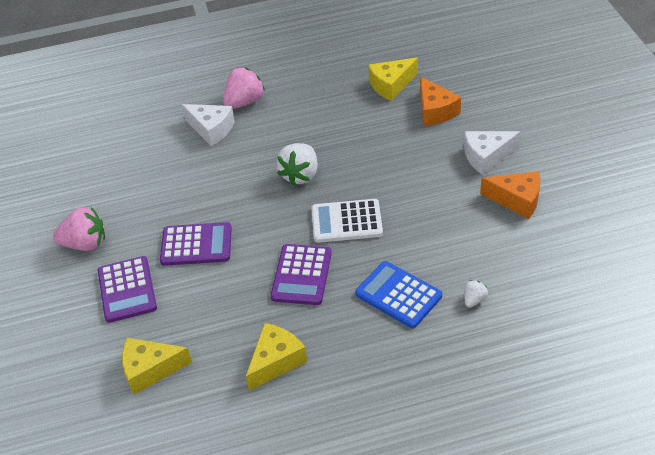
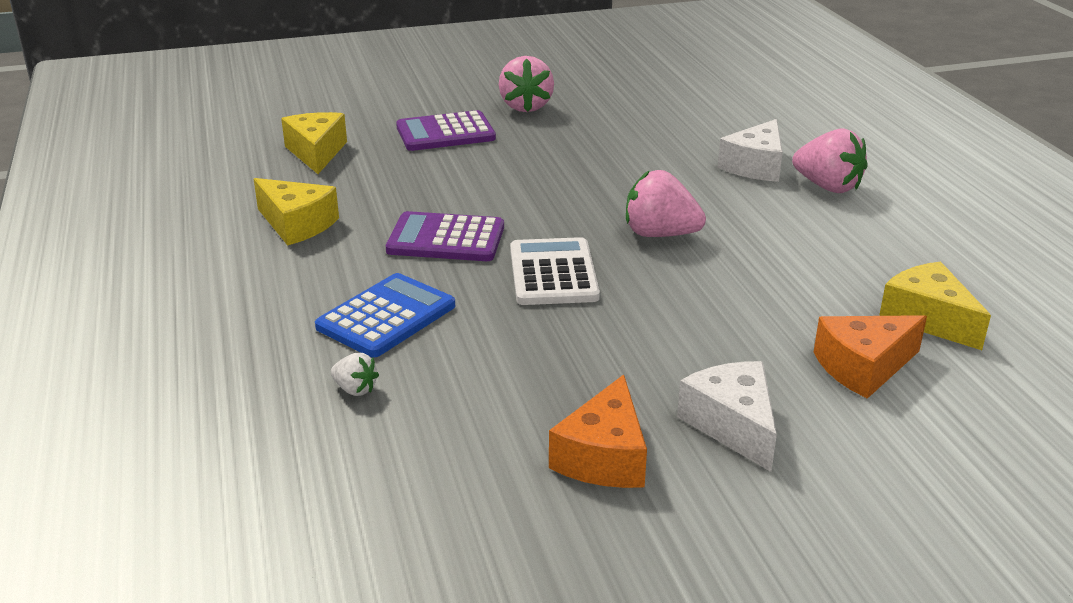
camera: 85 degrees right, 15 degrees down
purple calculator [160,222,232,266] -> none
white strawberry [276,143,318,186] -> pink strawberry [626,170,706,237]

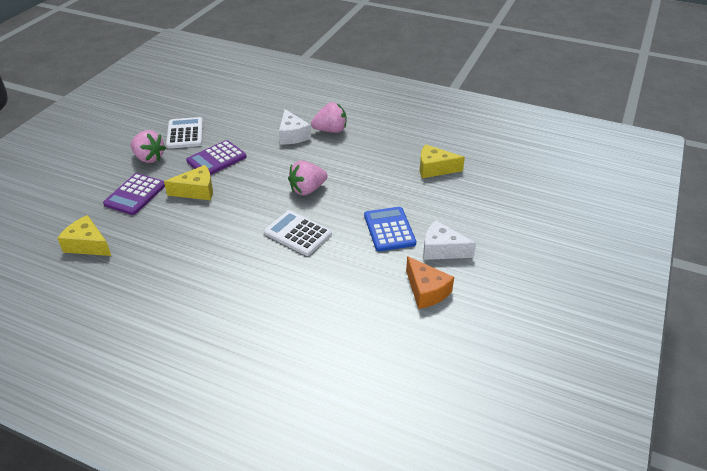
camera: 50 degrees left, 10 degrees up
yellow cheese [254,178,339,246] -> yellow cheese moved to [164,165,213,200]
blue calculator [315,273,455,358] -> blue calculator moved to [364,207,416,251]
white strawberry [331,353,379,396] -> none
purple calculator [386,211,504,261] -> purple calculator moved to [186,140,247,175]
orange cheese [814,315,927,399] -> none
none -> white calculator [166,117,203,149]

